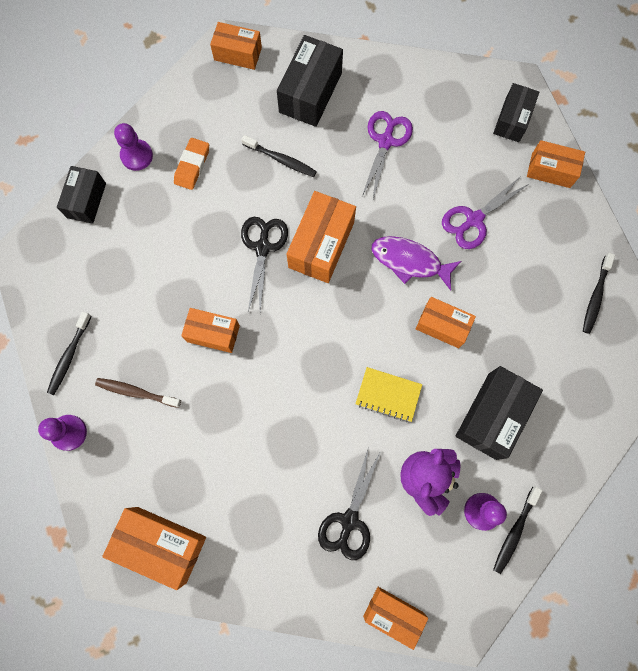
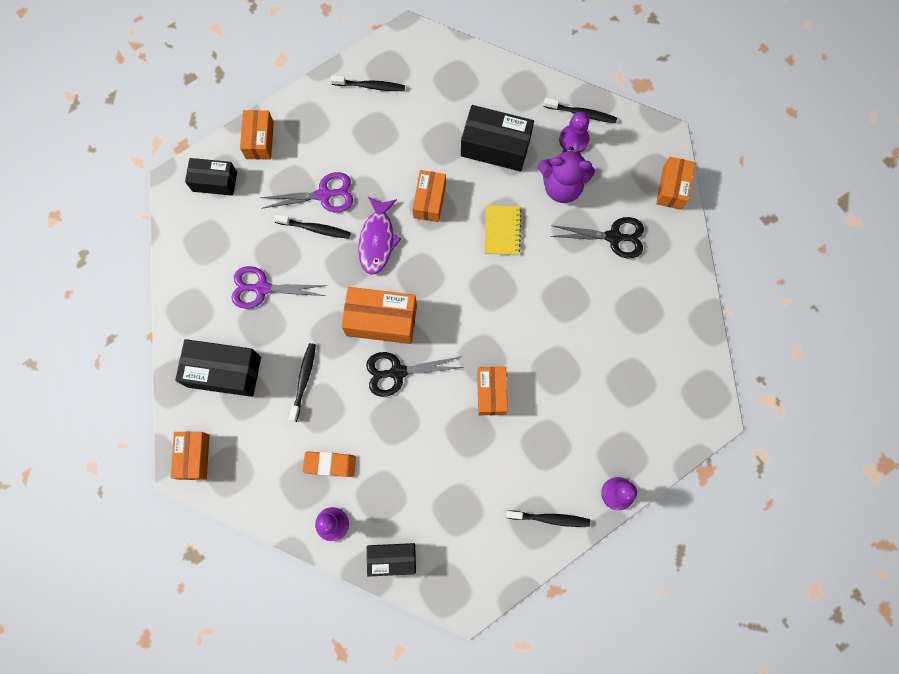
camera: 105 degrees left, 0 degrees up
brown toothbrush [95,378,181,408] -> none
orange box [102,507,206,590] -> none
purple scissors [442,176,530,249] -> purple scissors turned 45 degrees counterclockwise [260,172,353,212]
none -> black toothbrush [274,214,351,239]

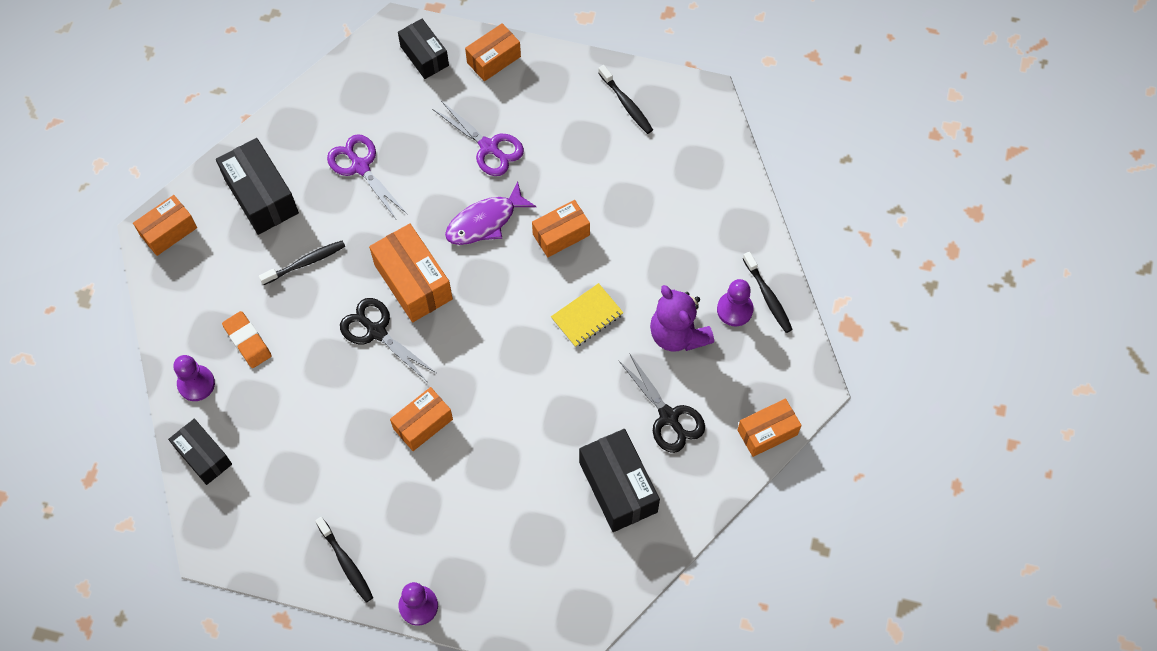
camera: 50 degrees right, 10 degrees down
black toothbrush [274,214,351,239] -> none
black box [461,105,534,172] -> black box moved to [579,429,660,532]

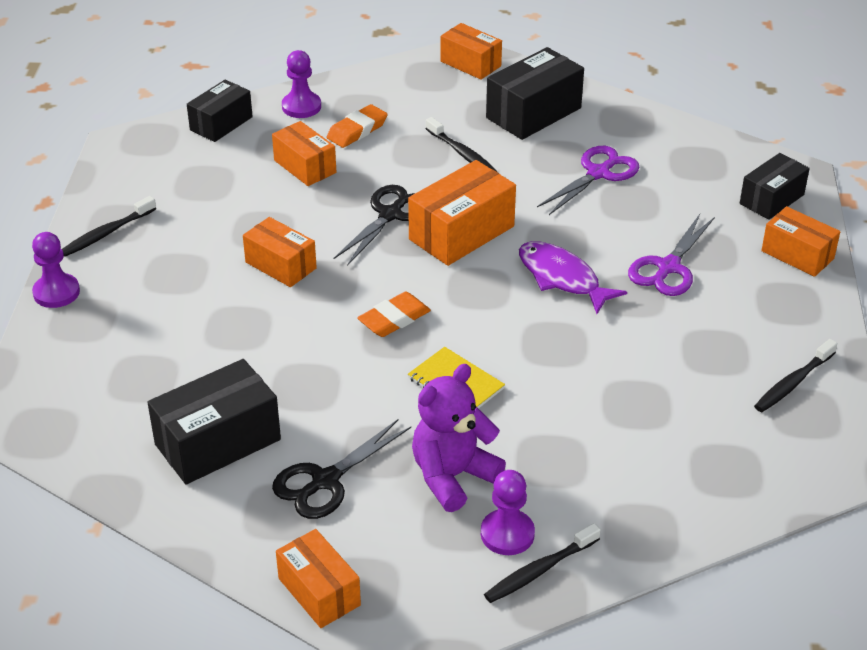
camera: 80 degrees right, 25 degrees down
orange box [532,200,590,257] -> orange box moved to [272,121,336,186]
none -> orange eraser [357,292,431,337]

